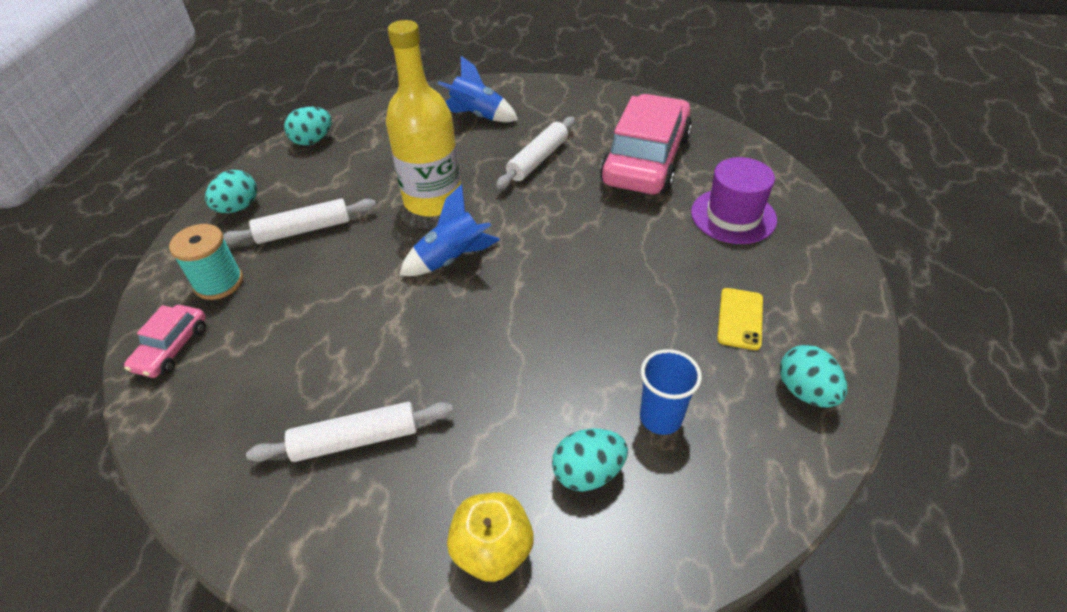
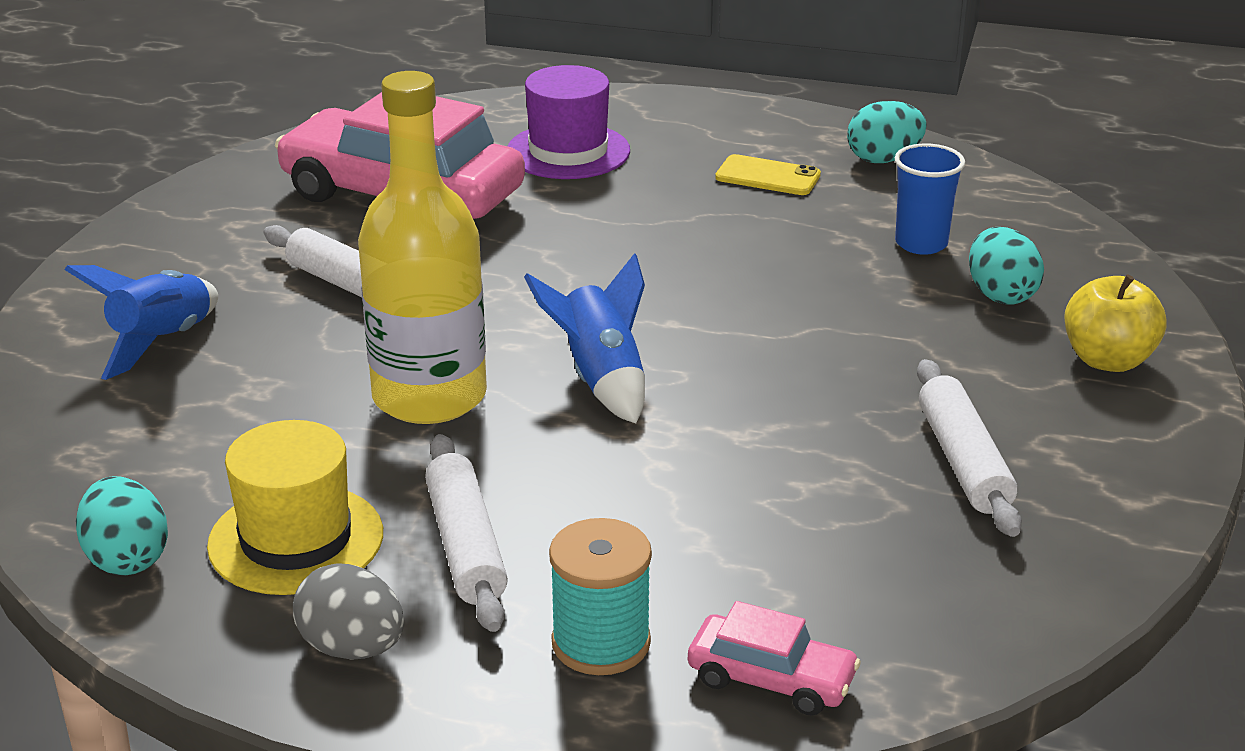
camera: 85 degrees left, 15 degrees down
turquoise egg [205,170,257,213] -> grey egg [293,563,404,660]
none -> yellow hat [207,420,383,595]

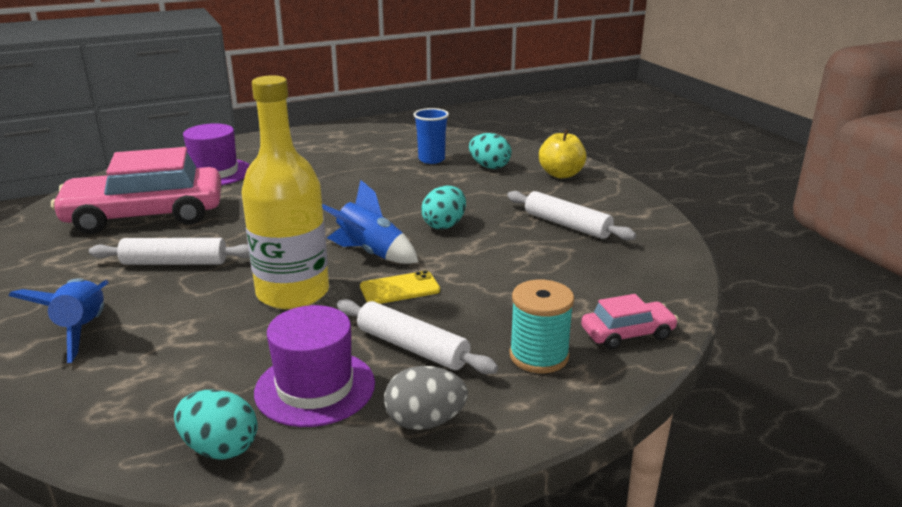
camera: 40 degrees left, 5 degrees down
yellow hat [207,420,383,595] -> purple hat [254,305,375,427]
yellow phone [715,154,821,195] -> yellow phone moved to [360,271,440,304]
turquoise egg [847,101,926,163] -> turquoise egg moved to [421,185,466,229]

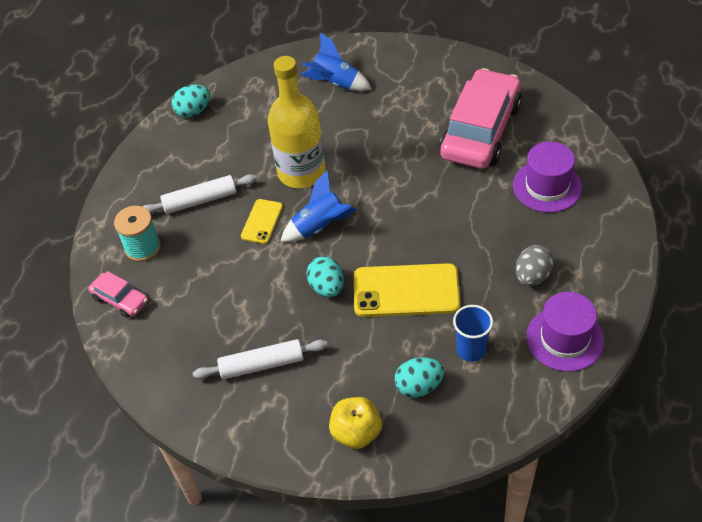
camera: 130 degrees right, 25 degrees up
white rolling pin [89,238,250,265] -> none
purple hat [254,305,375,427] -> purple hat moved to [526,292,604,372]
grey egg [384,366,468,430] -> grey egg moved to [516,245,554,286]
pink car [581,294,678,349] -> pink car turned 75 degrees counterclockwise [88,271,148,318]
none -> yellow phone [354,263,460,317]

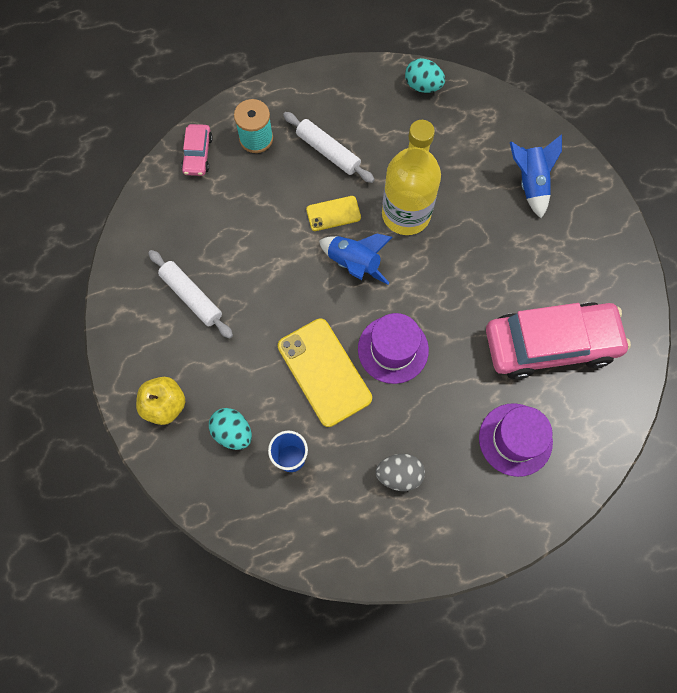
camera: 55 degrees right, 20 degrees up
turquoise egg [307,256,344,297] -> none
purple hat [526,292,604,372] -> purple hat moved to [358,313,429,384]

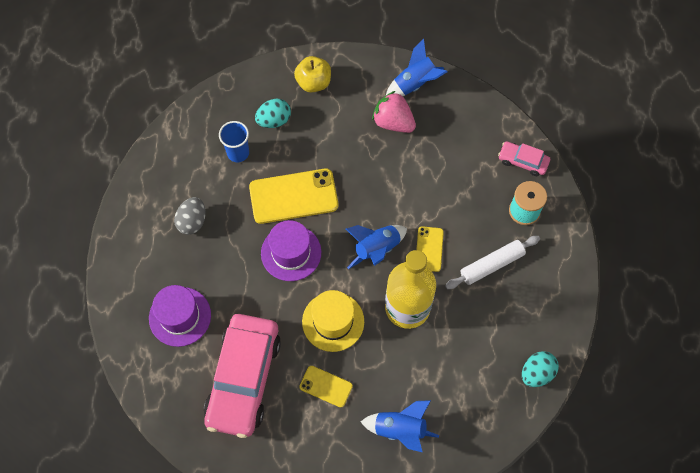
camera: 110 degrees right, 5 degrees down
white rolling pin [148,250,233,338] -> pink strawberry [372,91,416,133]
none -> yellow phone [299,366,353,407]
none -> yellow hat [302,290,364,352]
none -> blue rocket [386,39,447,96]

